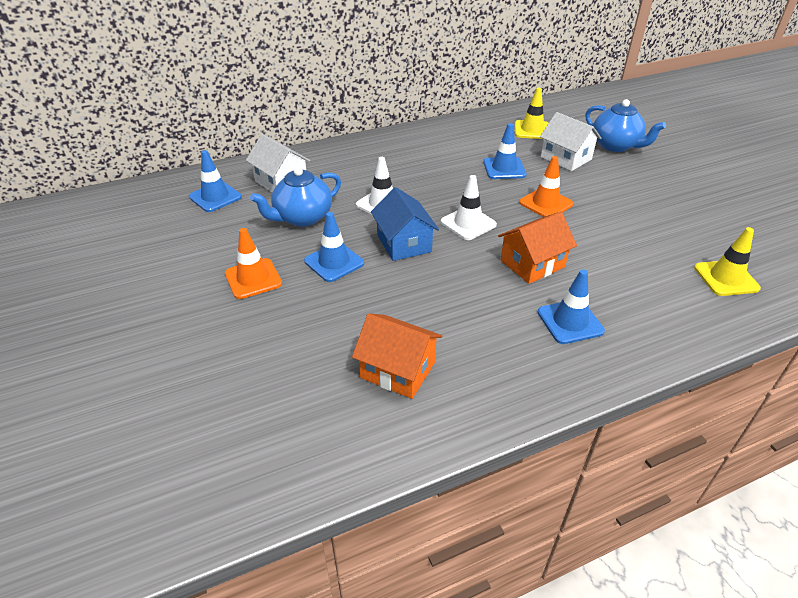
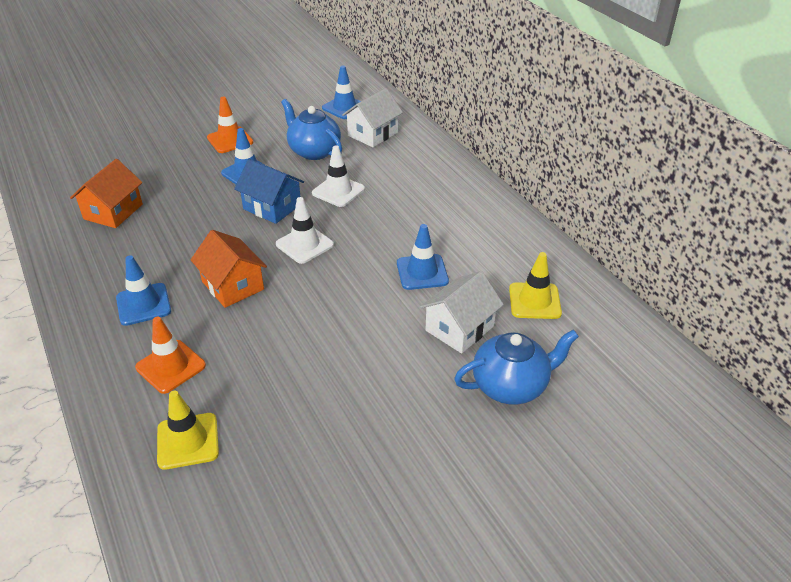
camera: 85 degrees right, 0 degrees up
blue house [371,187,439,261] -> blue house turned 60 degrees clockwise [234,159,304,224]
orange traffic cone [519,156,573,217] -> orange traffic cone moved to [135,317,206,394]
blue teapot [586,99,666,152] -> blue teapot turned 150 degrees counterclockwise [454,329,579,405]

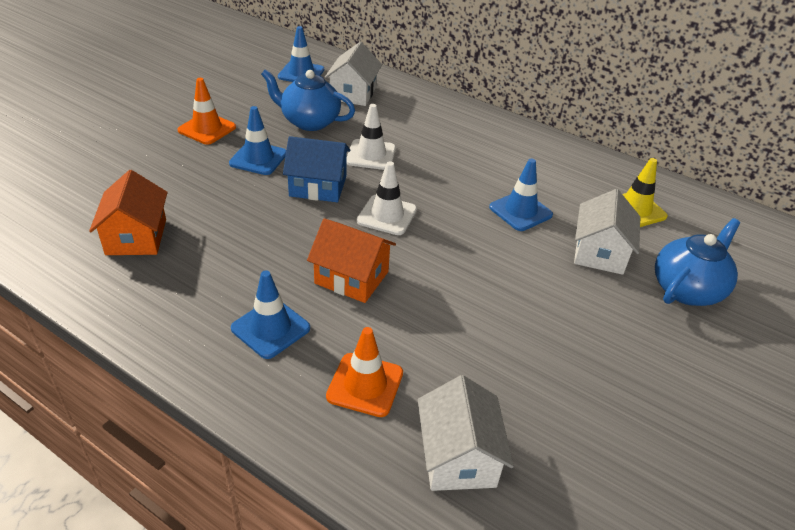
camera: 30 degrees left, 0 degrees up
yellow traffic cone [157,391,219,470] -> white house [418,375,514,491]

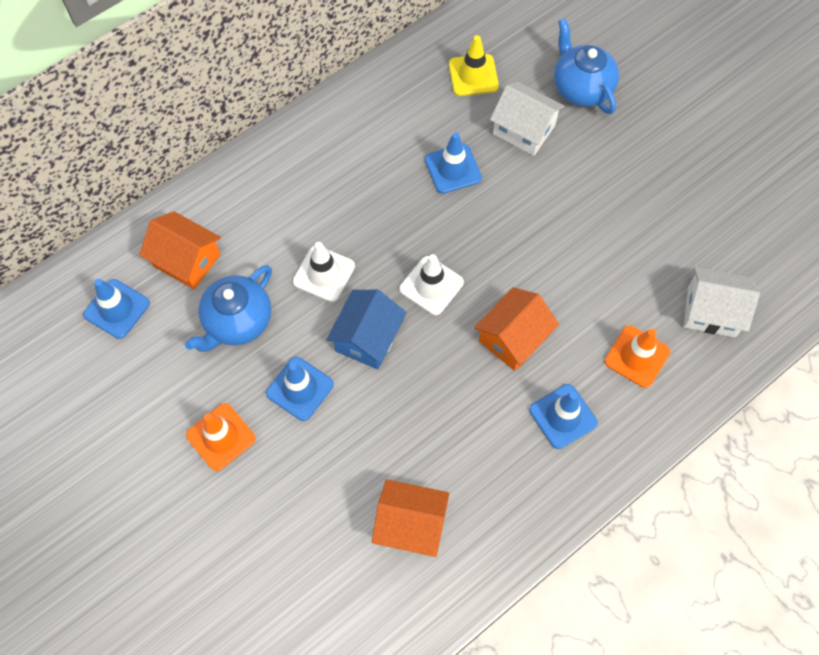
camera: 70 degrees left, 25 degrees up
white house [325,42,382,106] -> orange house [139,211,221,289]

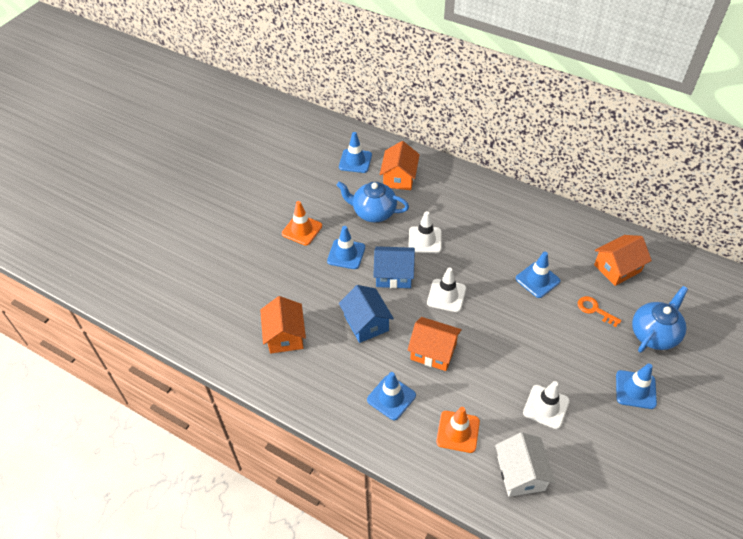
camera: 70 degrees right, 15 degrees down
yellow traffic cone [449,35,499,96] -> orange house [594,235,652,286]
white house [490,82,565,156] -> orange key [578,296,621,327]
none -> blue house [339,285,394,343]
none -> white traffic cone [523,381,570,429]
none -> blue traffic cone [616,363,657,409]

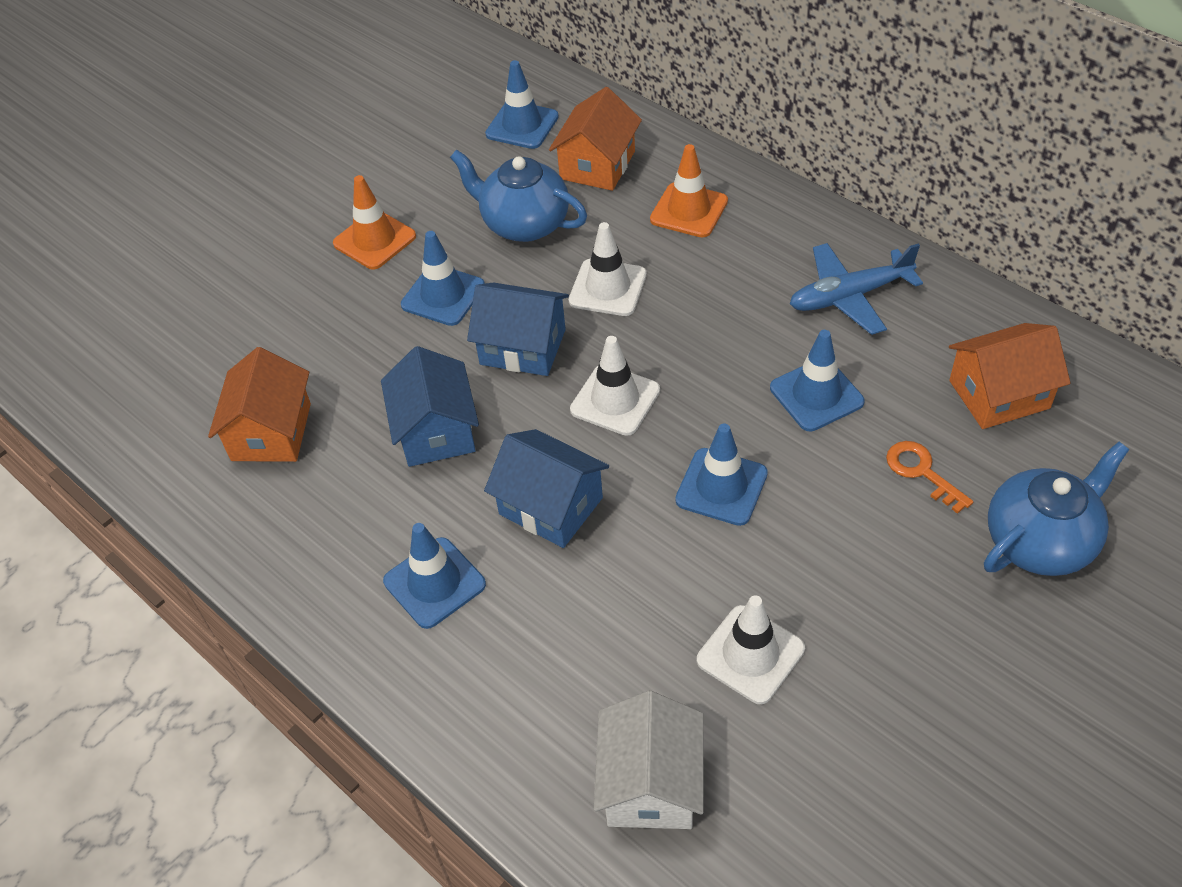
camera: 15 degrees right, 0 degrees up
orange house [408,317,462,371] -> blue house [484,429,609,548]
orange traffic cone [436,407,480,453] -> orange traffic cone moved to [650,144,728,238]
blue traffic cone [616,363,657,409] -> blue traffic cone moved to [675,424,768,526]
none -> blue plane [790,243,923,335]

